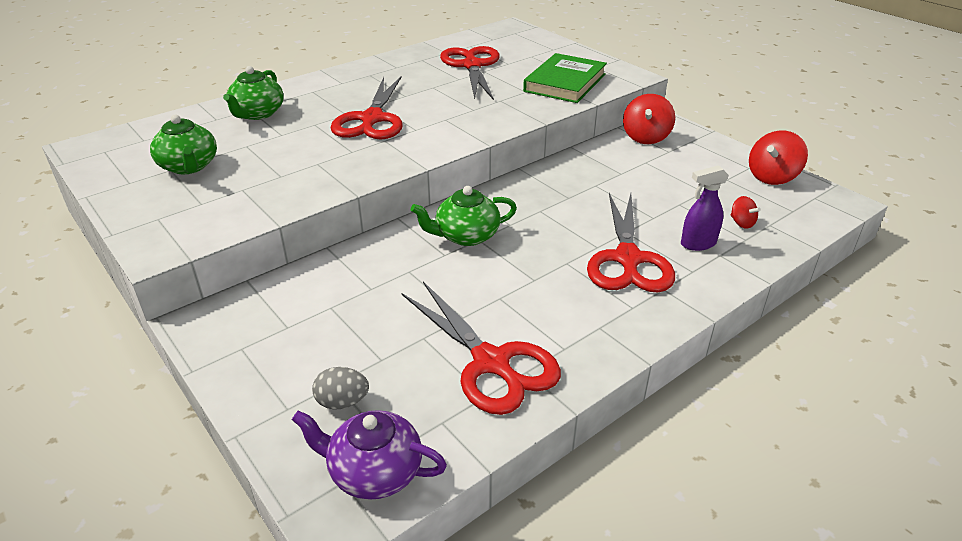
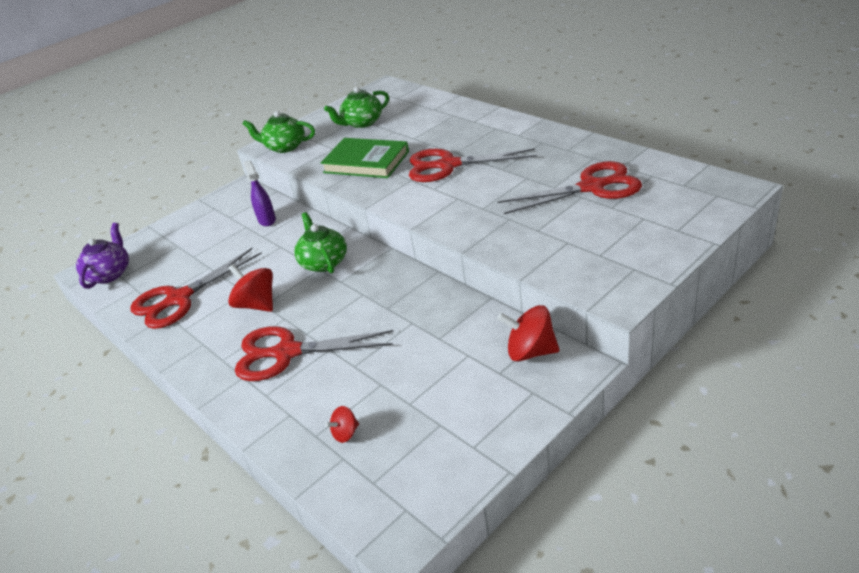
camera: 90 degrees right, 0 degrees up
green teapot [223,66,284,120] -> green teapot moved to [243,111,315,153]
grey egg [312,367,369,410] -> none
green book [523,53,607,103] -> green book moved to [321,138,409,178]
purple spray bottle [681,165,729,251] -> purple spray bottle moved to [243,160,276,226]
red spinning top [749,131,808,185] -> red spinning top moved to [228,264,273,312]

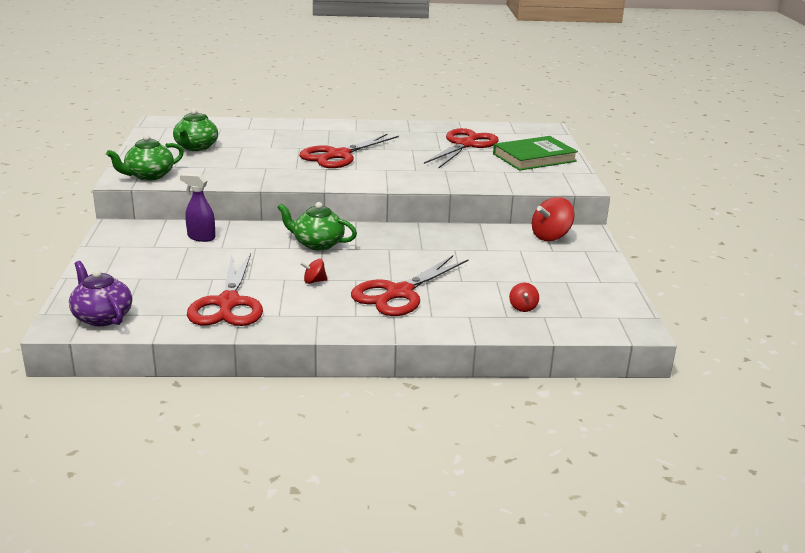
camera: 55 degrees left, 10 degrees down
red spinning top [228,264,273,312] -> red spinning top [300,259,328,284], size x0.54
green book [321,138,409,178] -> green book moved to [493,136,578,171]

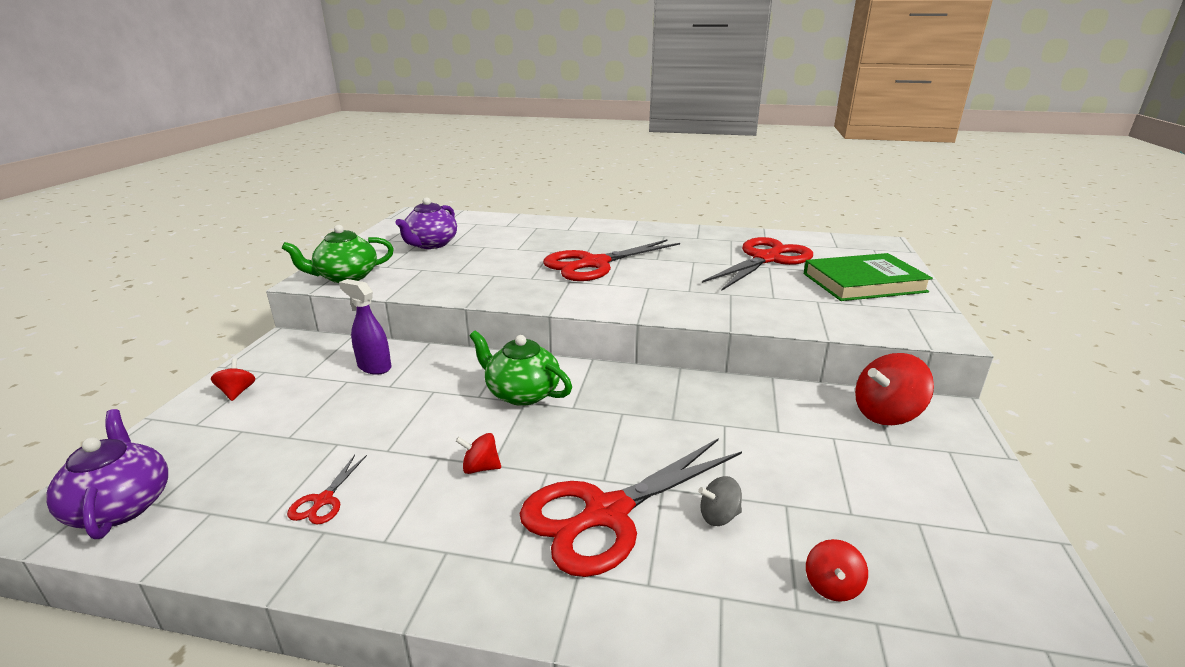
camera: 15 degrees right, 0 degrees up
green teapot [173,109,218,151] -> purple teapot [396,197,457,249]
red scissors [187,253,263,326] -> red scissors [287,455,367,524], size x0.41
none -> red spinning top [211,358,255,401]
none -> grey spinning top [698,476,742,526]

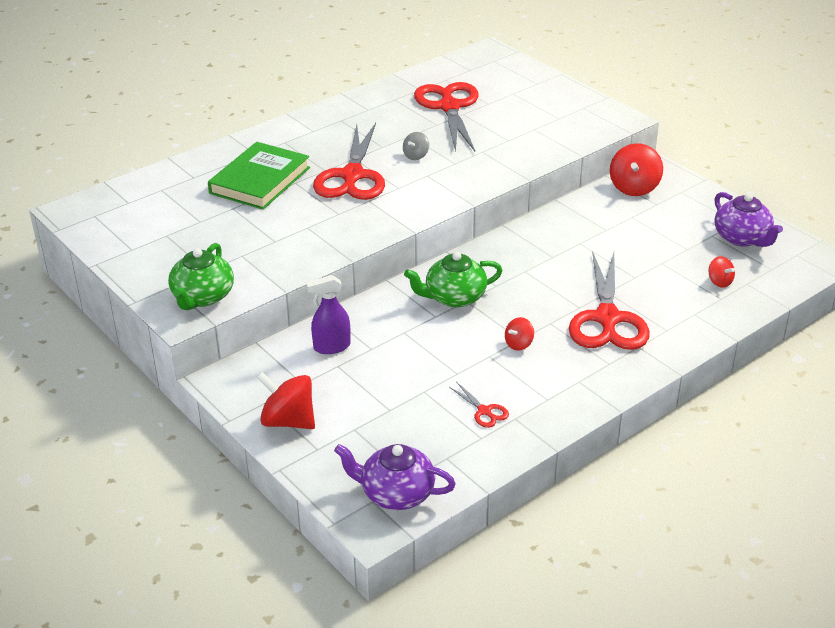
camera: 50 degrees left, 10 degrees up
red spinning top [211,358,255,401] -> red spinning top [256,372,315,429], size x1.86
purple teapot [396,197,457,249] -> purple teapot moved to [714,192,783,247]
grey spinning top [698,476,742,526] -> grey spinning top moved to [403,132,429,160]
green book [803,253,933,301] -> green book moved to [208,142,310,210]

